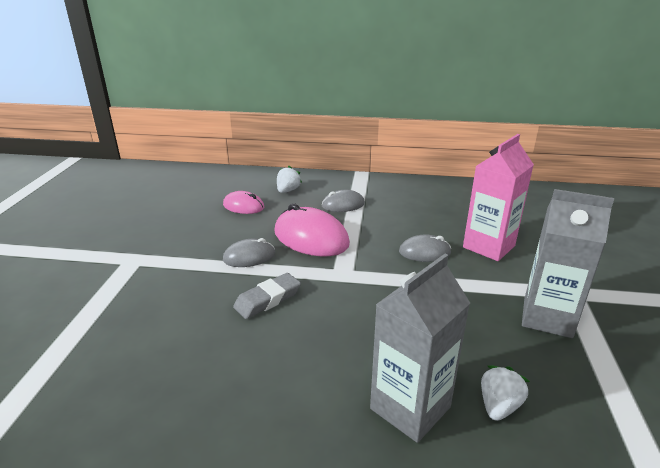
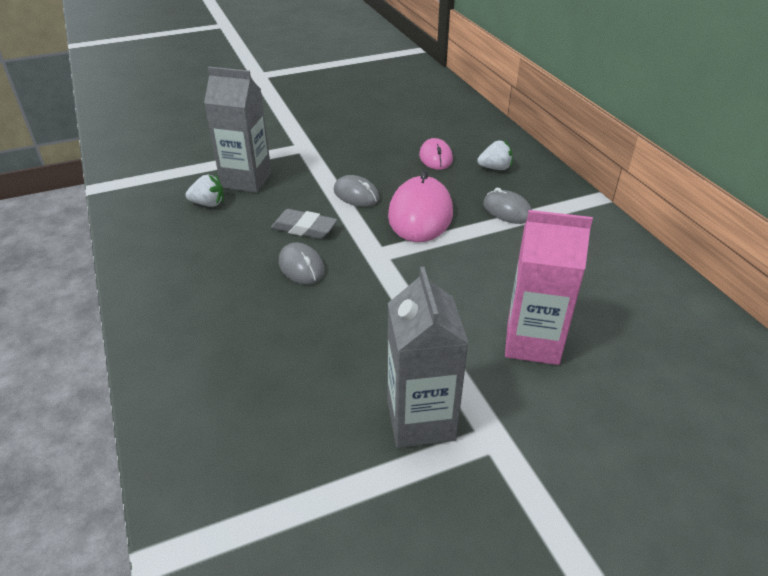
camera: 60 degrees right, 10 degrees up
grey carton [370,254,470,443] -> grey carton moved to [204,67,271,193]
grey mouse [399,234,451,262] -> grey mouse moved to [279,242,325,284]
white strawberry [481,365,530,421] -> white strawberry moved to [186,174,224,207]

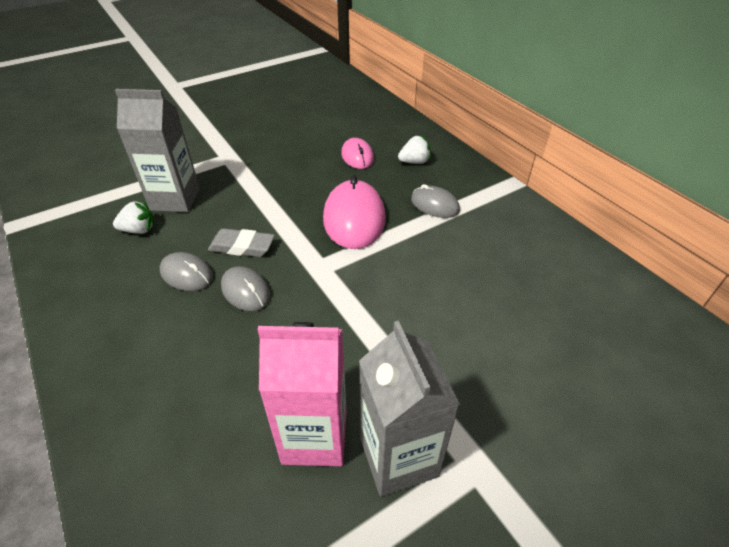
camera: 10 degrees left, 5 degrees up
grey mouse [334,175,380,207] -> grey mouse moved to [160,252,213,291]
pink carton [505,210,593,365] -> pink carton moved to [258,322,346,466]

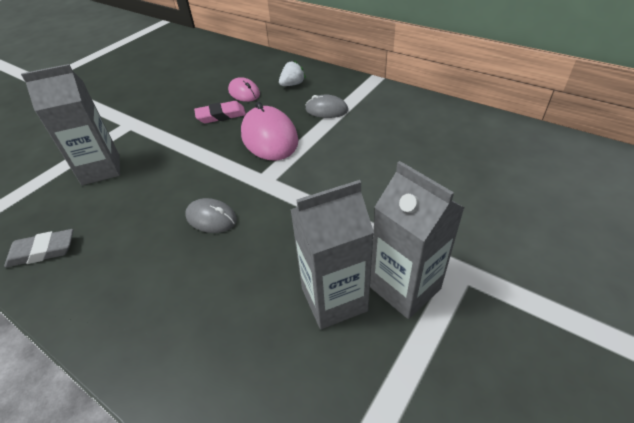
camera: 20 degrees left, 0 degrees up
white strawberry [113,200,155,234] -> none
grey mouse [160,252,213,291] -> none
grey eraser [208,228,275,257] -> grey eraser moved to [4,229,73,267]
pink carton [258,322,346,466] -> grey carton [290,180,374,329]
none -> pink eraser [194,101,246,123]

